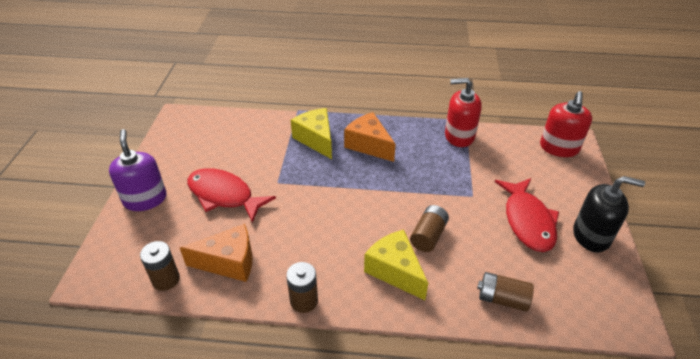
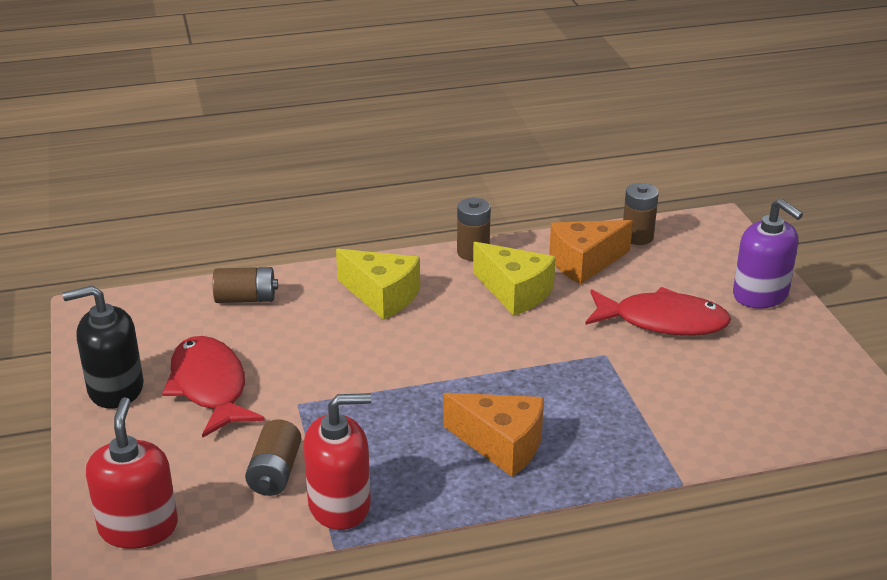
camera: 160 degrees right, 10 degrees down
yellow cheese [291,108,332,159] -> yellow cheese moved to [473,242,556,316]
brown battery [410,205,449,252] -> brown battery moved to [245,419,301,496]

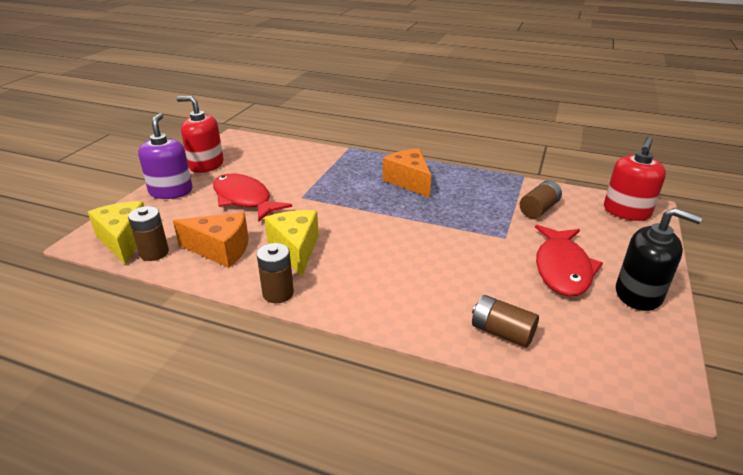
camera: 145 degrees left, 0 degrees up
red soap dispenser [303,393,372,530] -> red soap dispenser moved to [177,96,224,173]
yellow cheese [336,249,420,320] -> yellow cheese moved to [88,201,144,265]

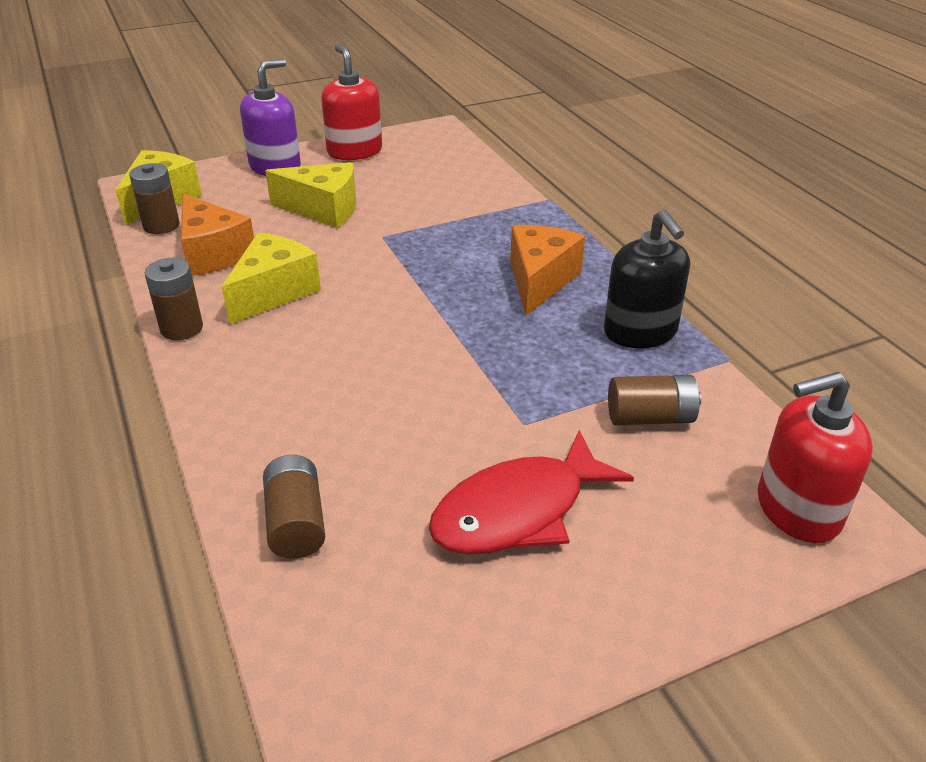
camera: 45 degrees right, 5 degrees up
red fish [213,174,292,222] -> yellow cheese [265,162,356,228]
black soap dispenser [616,208,702,311] -> black soap dispenser moved to [604,209,690,349]

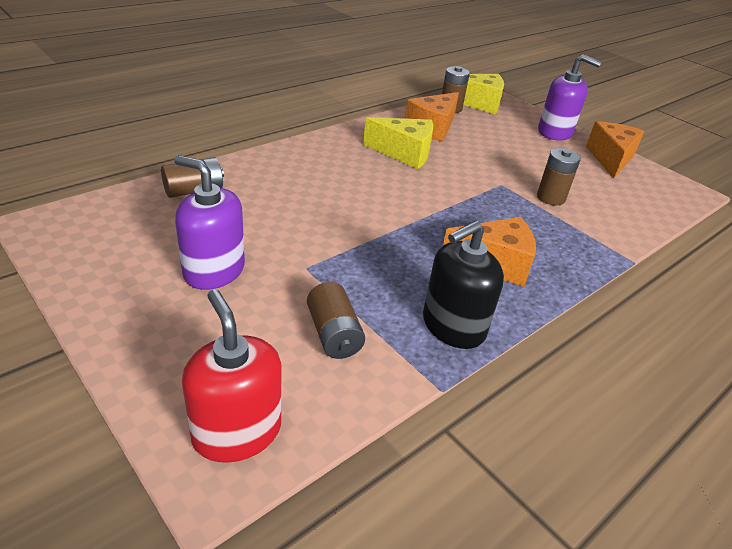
camera: 70 degrees right, 0 degrees up
brown battery [144,258,203,340] -> brown battery moved to [537,148,581,206]
yellow cheese [265,162,356,228] -> none
red soap dispenser [321,44,382,160] -> orange cheese [586,121,644,178]
red fish [429,430,634,554] -> purple soap dispenser [174,155,245,290]

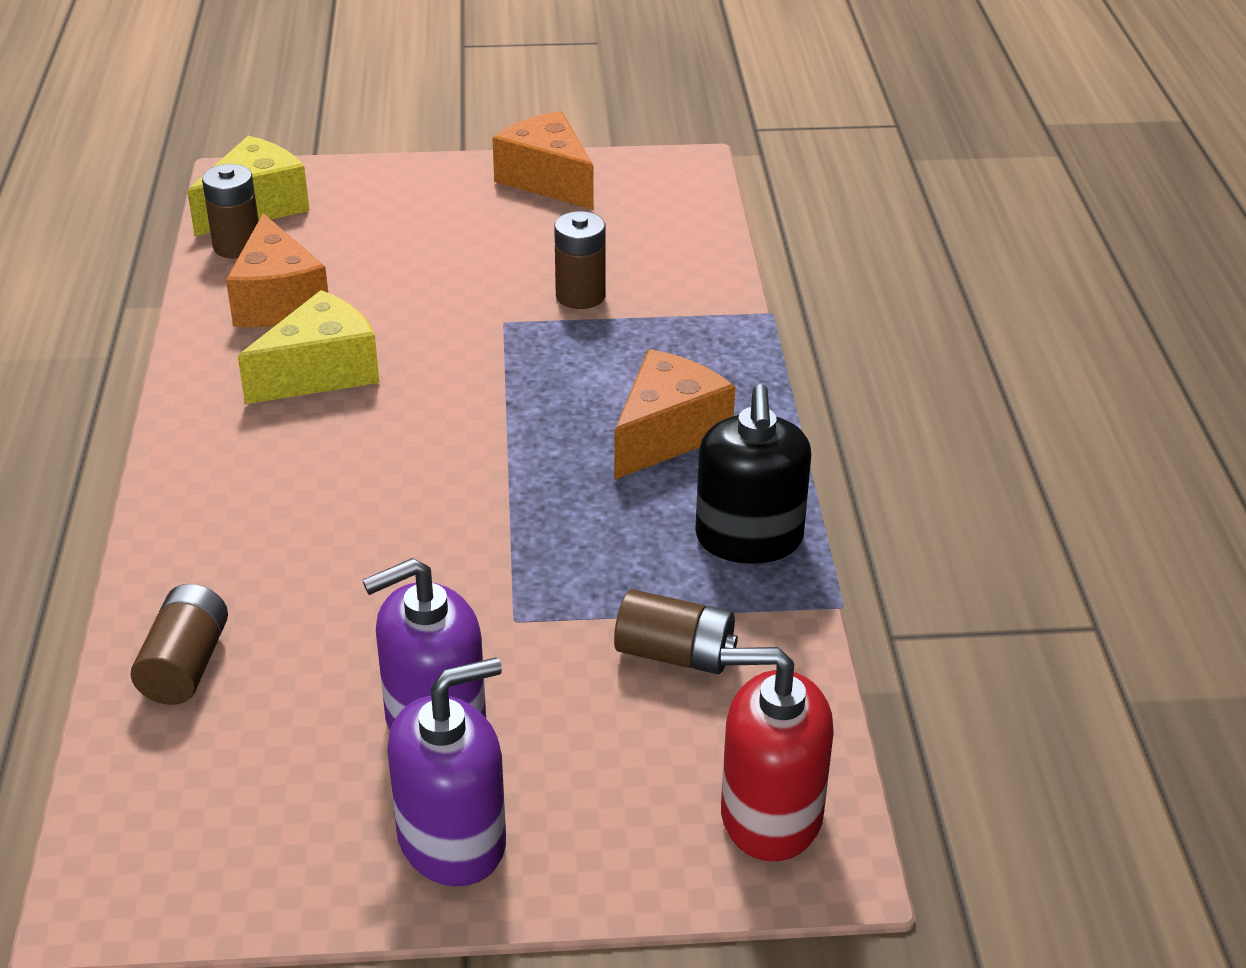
camera: 50 degrees left, 0 degrees up
purple soap dispenser [538,54,602,141] -> purple soap dispenser moved to [387,657,506,886]

